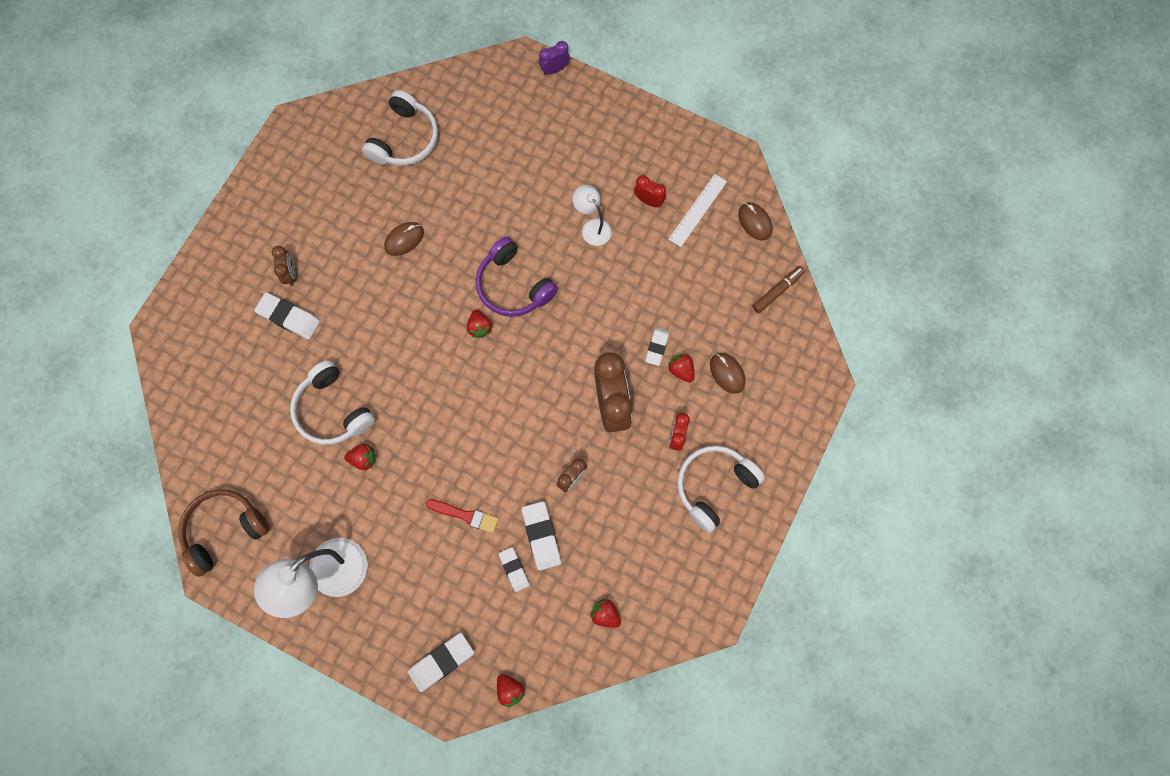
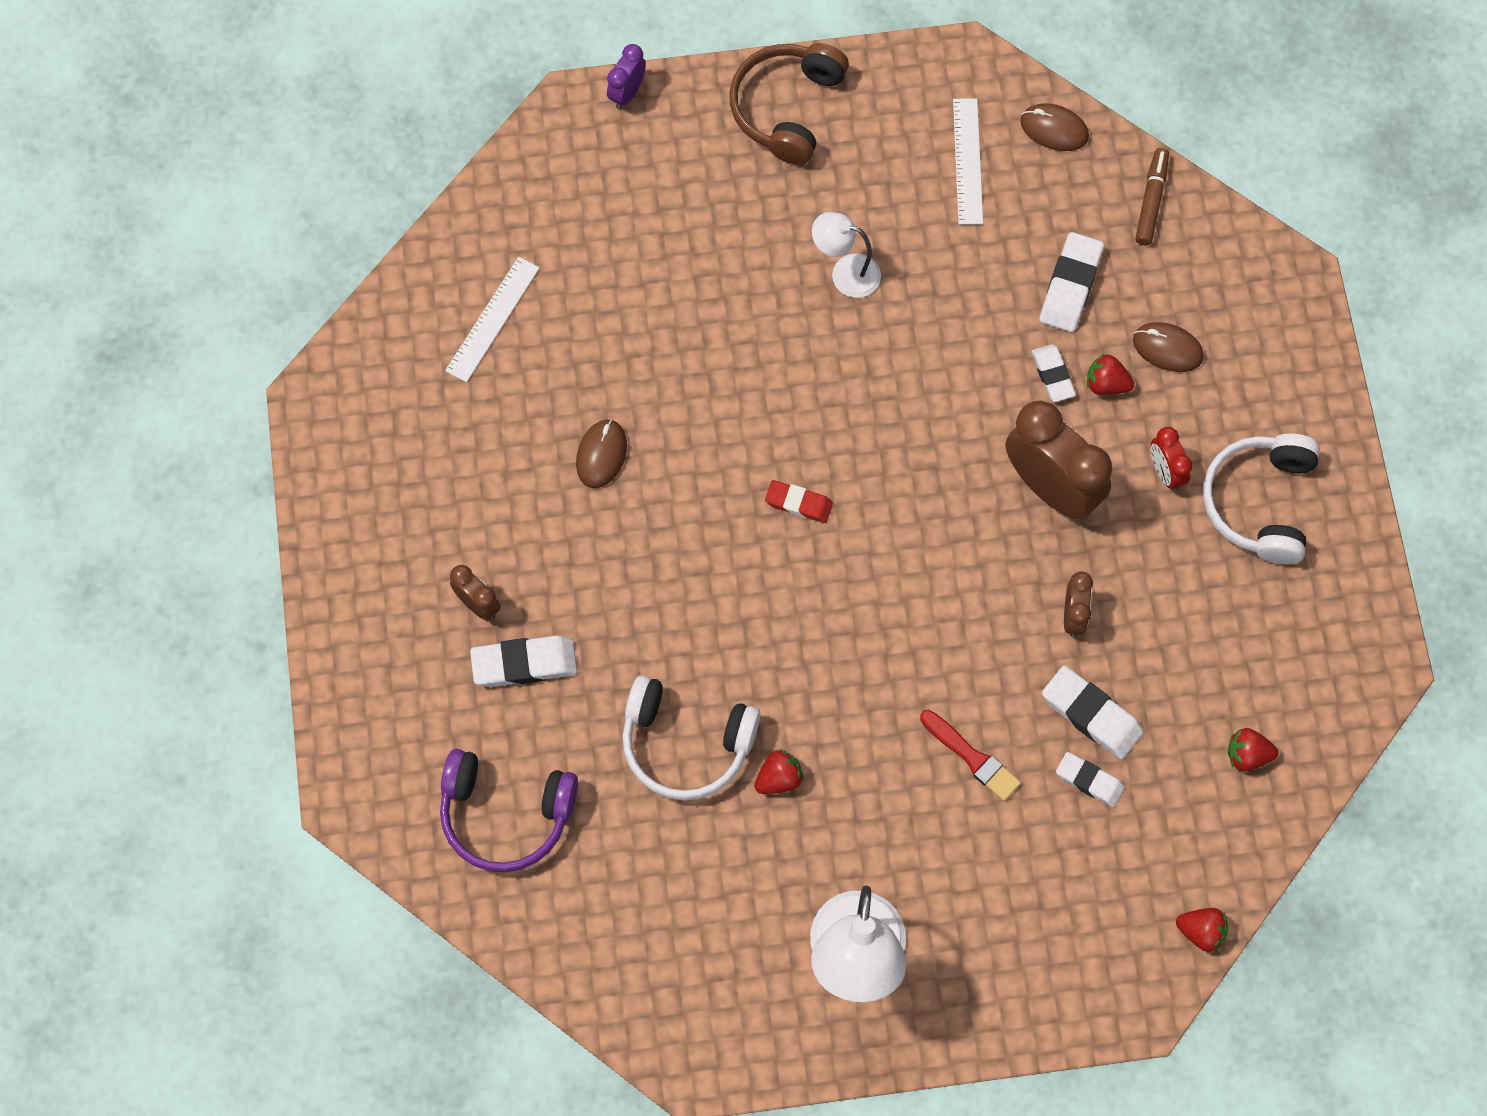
camera: 35 degrees left, 5 degrees down
brown headphones [178,490,269,577] -> brown headphones moved to [729,43,849,165]
white headphones [362,90,438,166] -> white ruler [445,257,540,382]
white eraser [408,633,474,692] -> white eraser moved to [1039,232,1104,332]
red brush [426,499,498,533] -> red brush turned 60 degrees clockwise [920,710,1021,801]
red strawberry [467,309,492,338] -> red eraser [765,480,833,523]
purple headphones [476,237,558,317] -> purple headphones moved to [440,749,578,873]
red clock [634,175,666,208] -> none

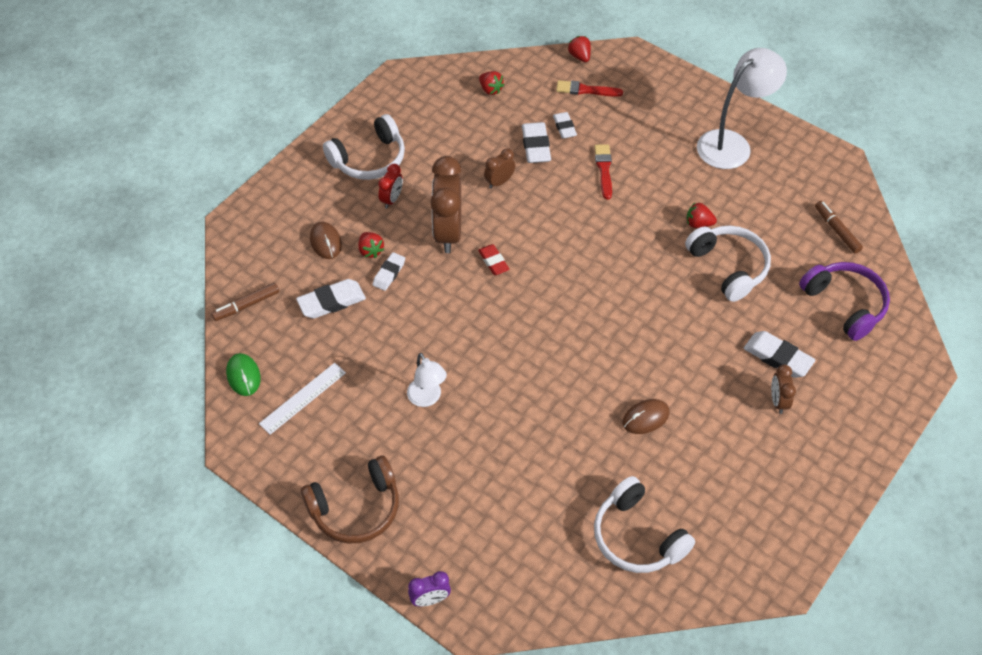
camera: 135 degrees left, 15 degrees down
white ruler [445,257,540,382] -> white headphones [594,476,695,573]
red eraser [765,480,833,523] -> red eraser moved to [478,244,510,275]
brown mouse [1020,103,1089,151] -> green mouse [226,353,261,396]
none -> red brush [556,80,623,97]
none -> brown marker [815,201,863,254]

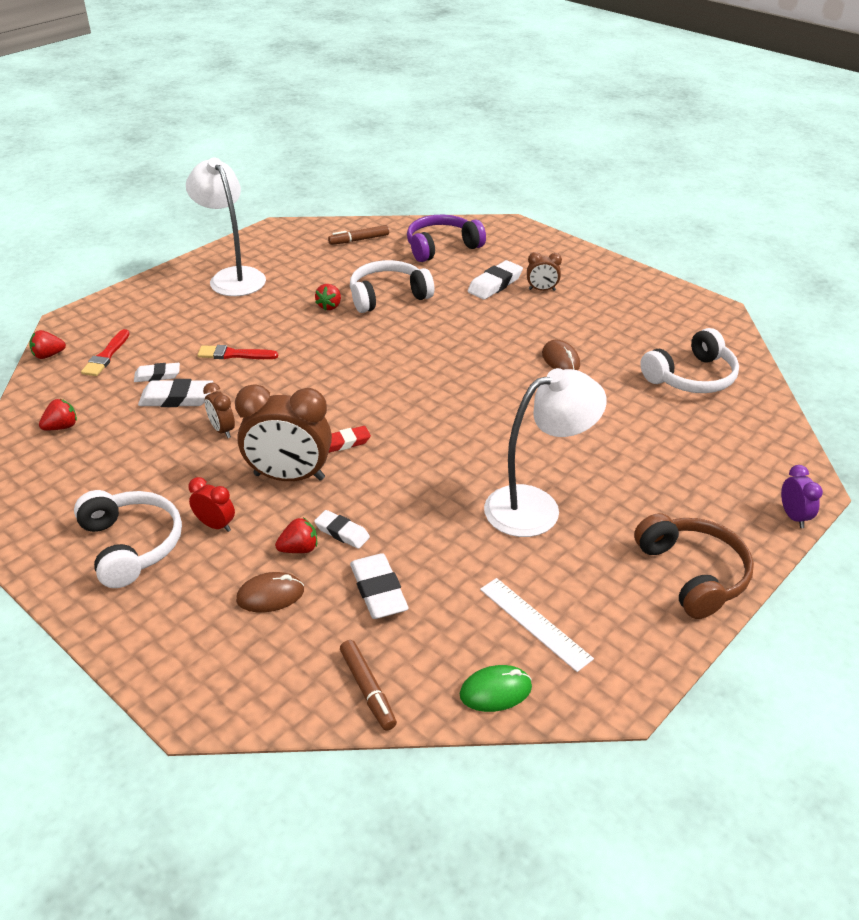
camera: 85 degrees left, 15 degrees down
white lamp [407,353,447,407] -> white lamp [484,368,607,537], size x1.80

